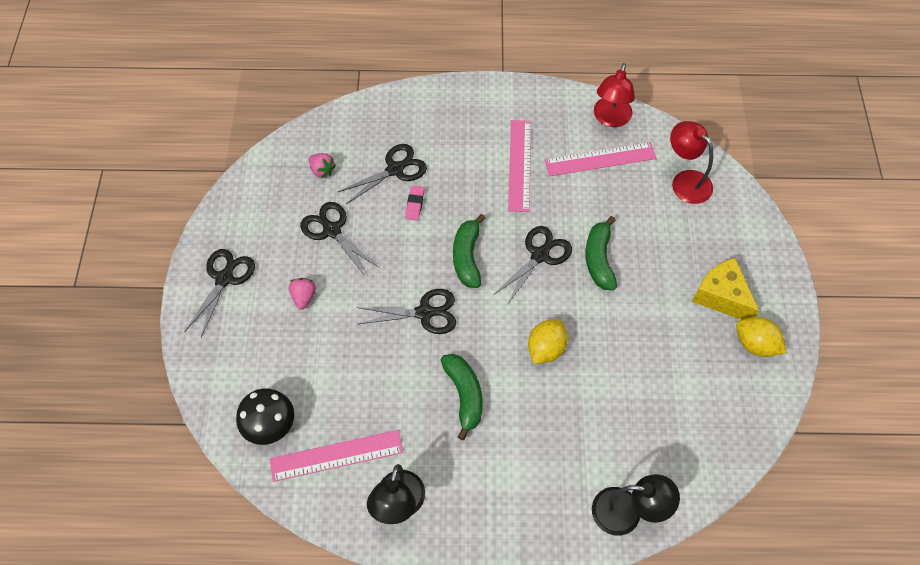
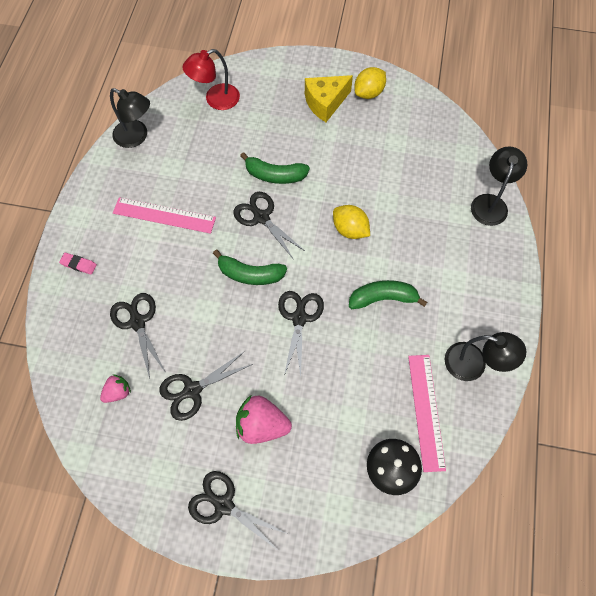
camera: 80 degrees left, 5 degrees up
pink strawberry [289,278,316,310] -> pink strawberry [236,395,292,444], size x1.76
pink eraser [405,186,424,221] -> pink eraser moved to [59,253,97,275]
pink ruler [545,142,657,176] -> none
red lamp [594,63,635,127] -> black lamp [110,88,150,148]

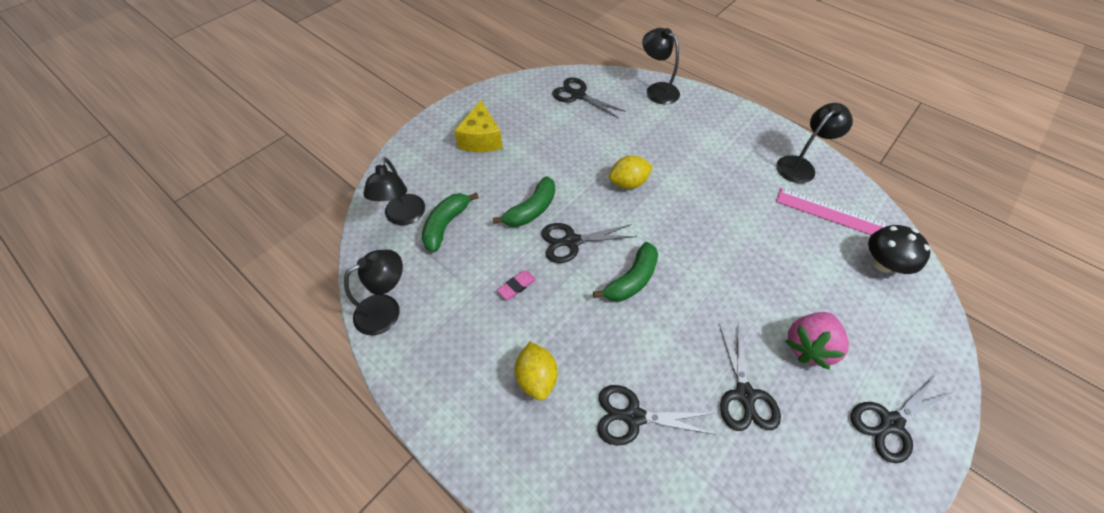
camera: 60 degrees left, 10 degrees down
pink eraser [59,253,97,275] -> pink eraser moved to [497,270,536,300]
pink strawberry [100,374,131,403] -> none
pink ruler [113,197,216,234] -> none
red lamp [183,49,240,110] -> black lamp [363,157,425,225]
black scissors [278,291,324,377] -> black scissors moved to [552,77,626,119]
green banana [349,280,427,309] -> green banana moved to [422,192,479,252]
yellow lemon [354,67,386,99] -> yellow lemon moved to [515,342,558,401]

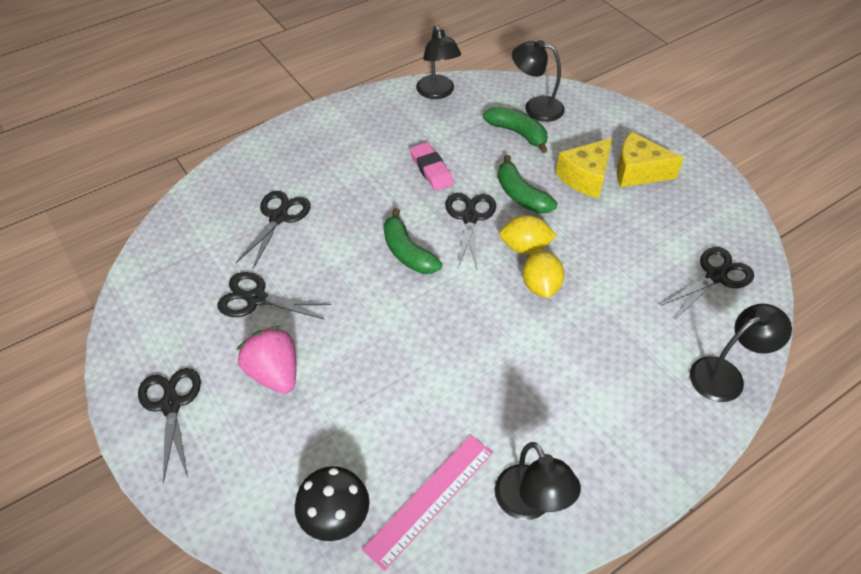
camera: 105 degrees right, 5 degrees down
pink eraser [497,270,536,300] -> pink eraser [410,142,454,191], size x1.55
yellow lemon [515,342,558,401] -> yellow lemon moved to [499,215,557,254]
none -> yellow cheese [556,138,612,198]

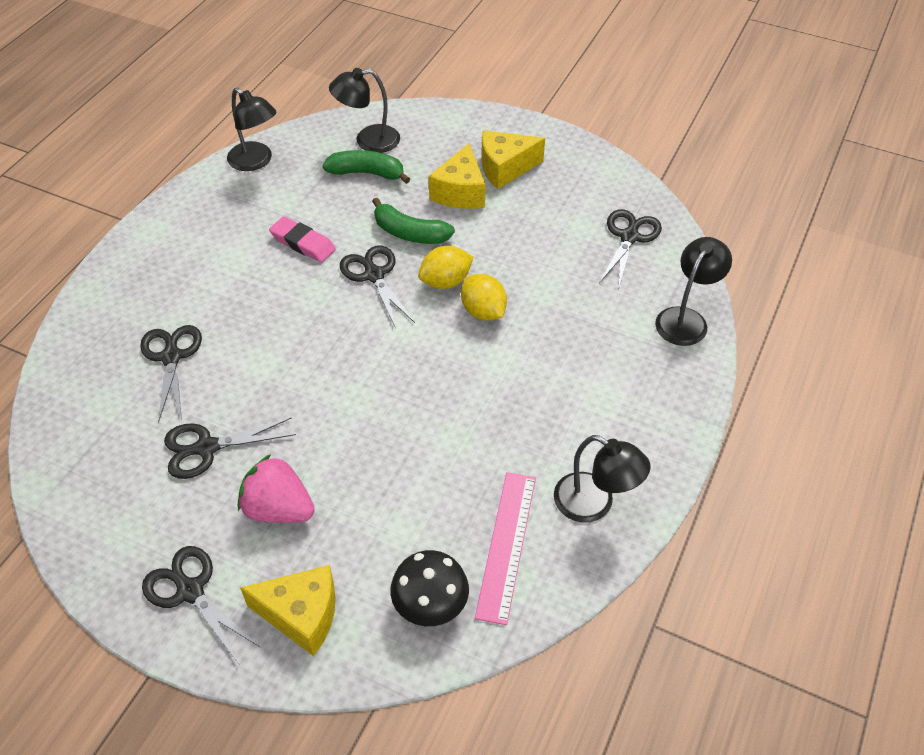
camera: 30 degrees left, 0 degrees up
green banana [384,208,442,274] -> none
none -> yellow cheese [240,565,336,656]

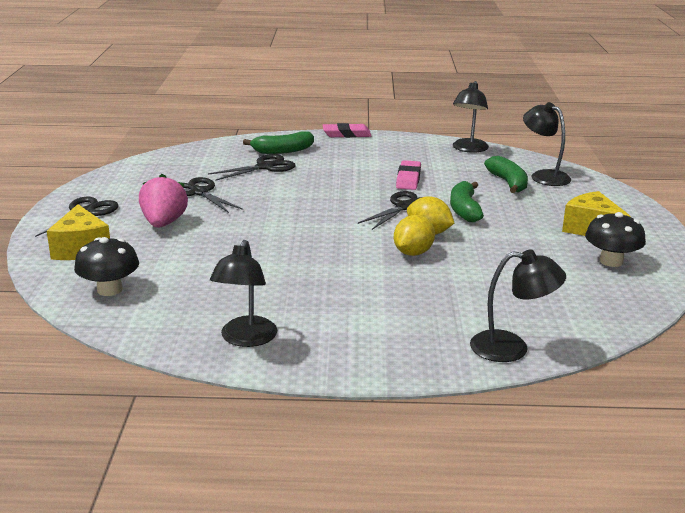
camera: 65 degrees right, 25 degrees down
yellow cheese [429,143,485,209] -> none
pink ruler [475,472,536,625] -> none
black scissors [599,209,662,286] -> none
none -> green banana [243,131,314,154]
none -> pink eraser [323,123,371,138]
none -> black mushroom [585,212,646,267]

